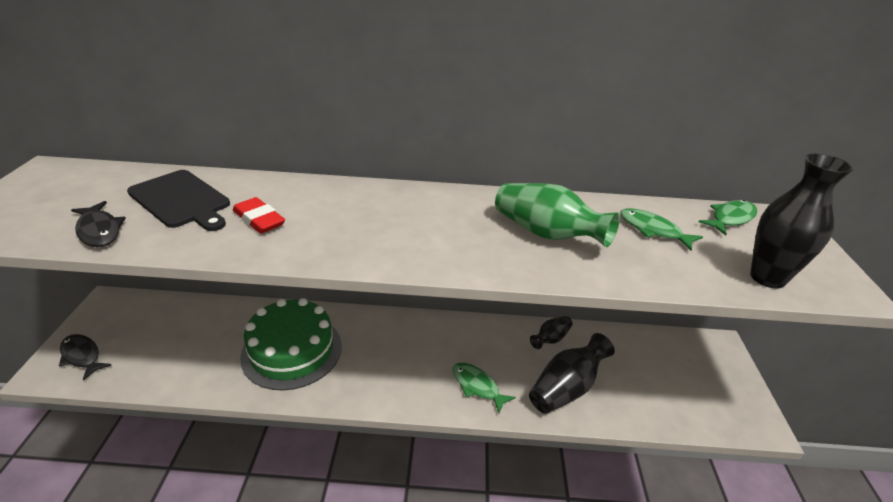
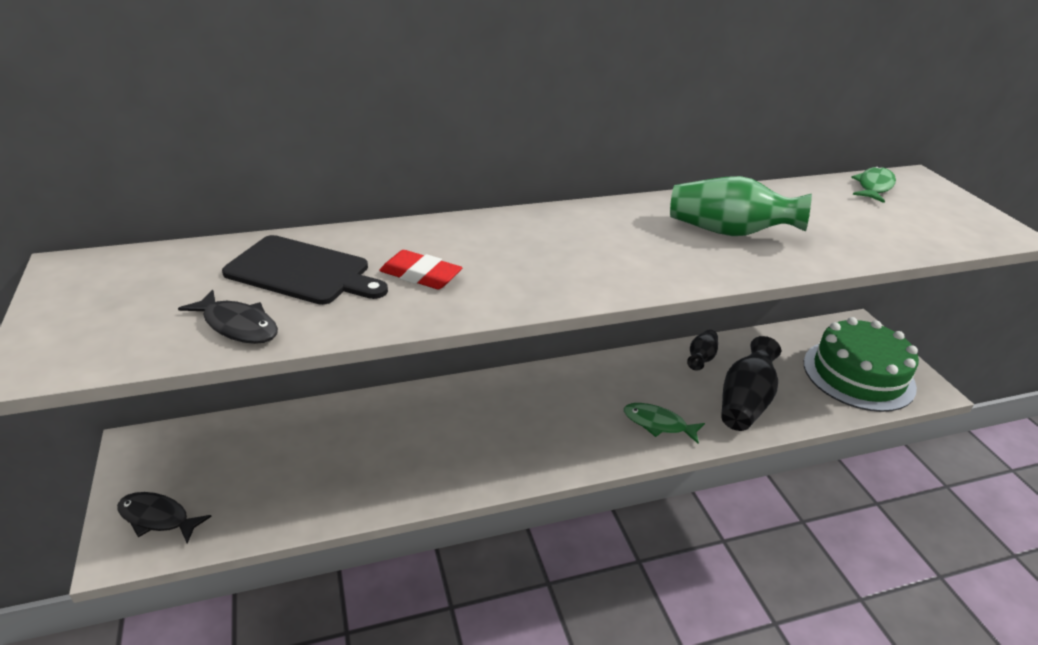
camera: 20 degrees left, 0 degrees up
green cake [240,298,342,390] -> green cake moved to [804,317,919,412]
green fish [620,209,703,251] -> none
black vase [750,153,853,289] -> none

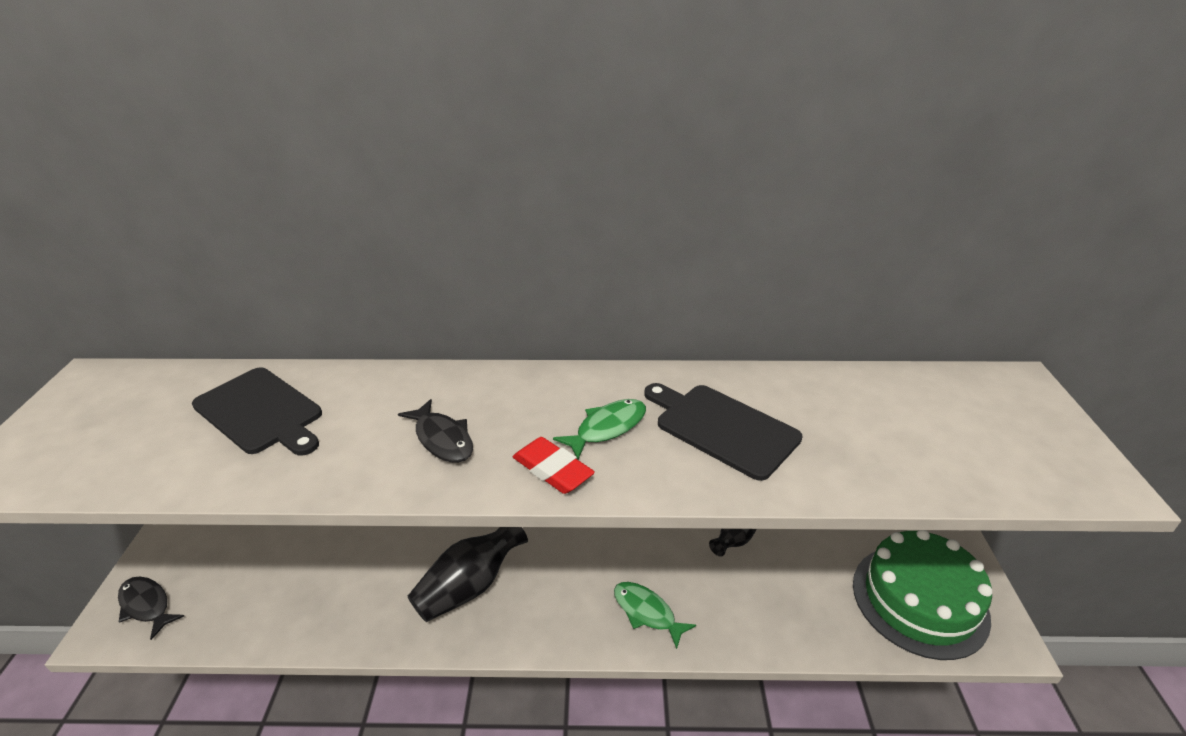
camera: 20 degrees right, 0 degrees up
black fish [178,289,278,344] -> black fish moved to [398,399,473,463]
red eraser [379,250,462,289] -> red eraser moved to [513,437,595,494]
green vase [670,176,812,236] -> black cutting board [644,383,802,481]
black vase [721,336,781,431] -> black vase moved to [408,527,528,622]
green fish [851,166,896,203] -> green fish moved to [553,399,646,459]

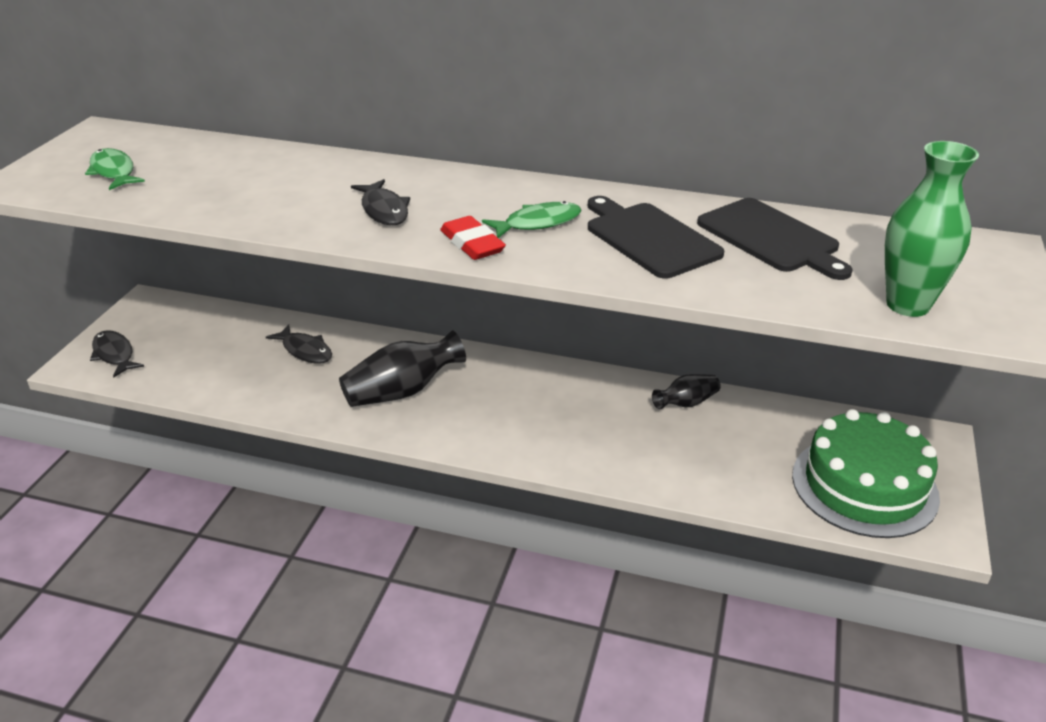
camera: 15 degrees right, 0 degrees up
black cutting board [192,367,322,456] -> black cutting board moved to [697,198,853,280]
green fish [614,582,696,649] -> green fish moved to [85,148,145,190]
none -> black fish [266,325,332,364]
none -> green vase [885,141,979,317]

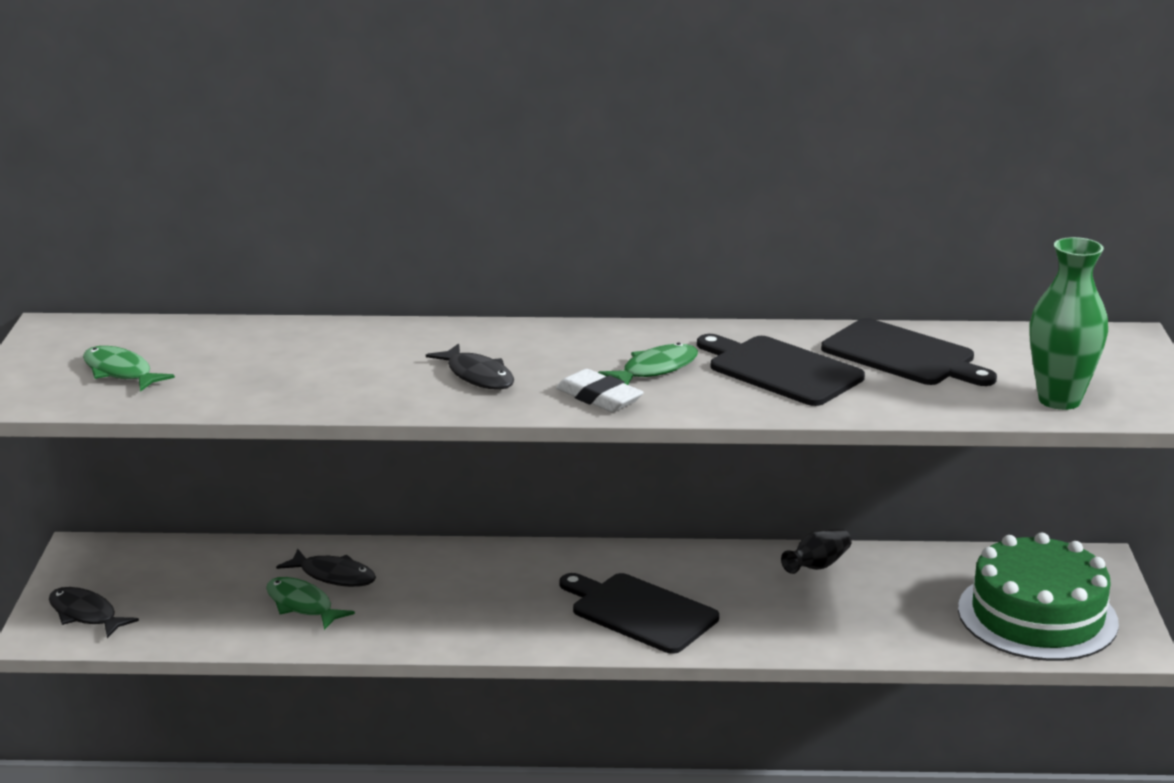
camera: 15 degrees left, 10 degrees down
black vase [339,330,466,407] -> none
red eraser [440,216,506,260] -> white eraser [556,369,644,412]
none -> green fish [266,577,355,630]
none -> black cutting board [560,573,719,654]

